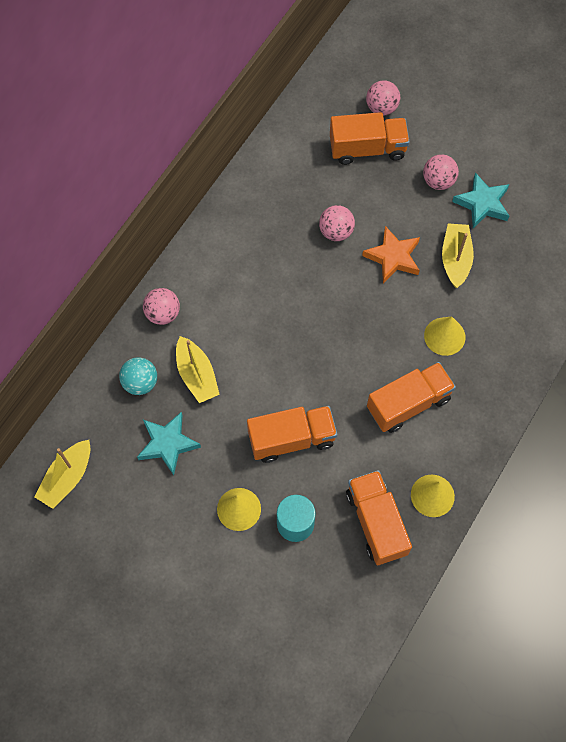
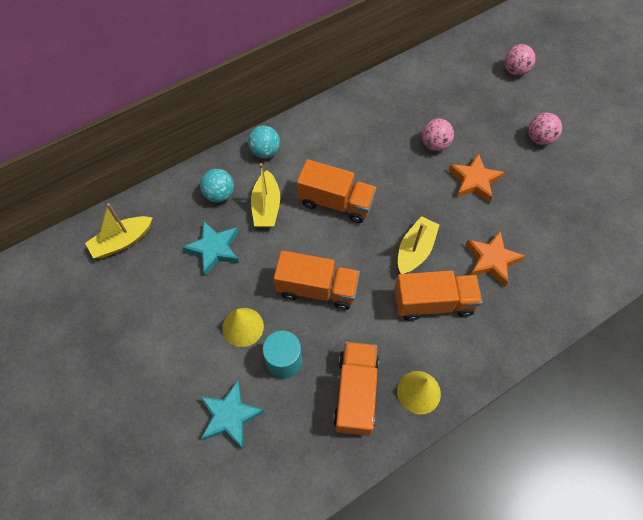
camera: 25 degrees right, 5 degrees down
pink ball [143,288,180,325] -> turquoise ball [248,126,280,158]
orange truck [330,112,410,165] -> orange truck moved to [297,159,377,223]
yellow cone [424,316,466,356] -> orange star [465,231,525,286]
yellow boat [442,223,474,288] -> yellow boat moved to [398,216,439,274]
turquoise star [452,173,509,228] -> turquoise star moved to [200,380,264,449]

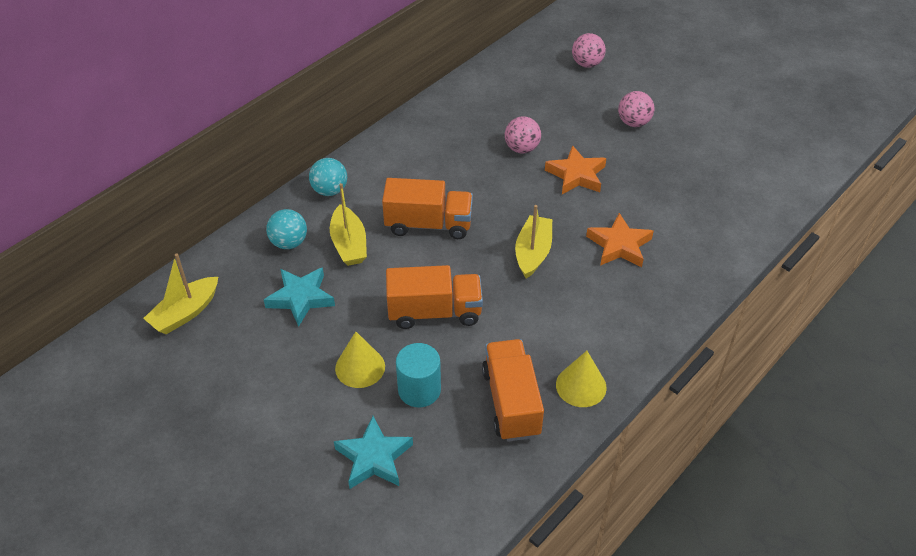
camera: 15 degrees left, 15 degrees down
orange truck [394,270,482,321] -> none

